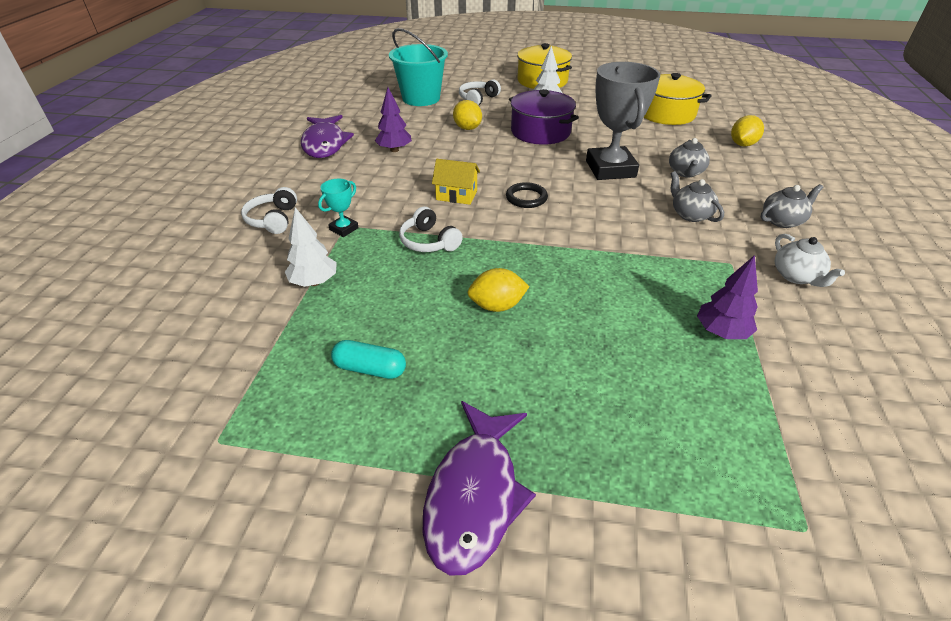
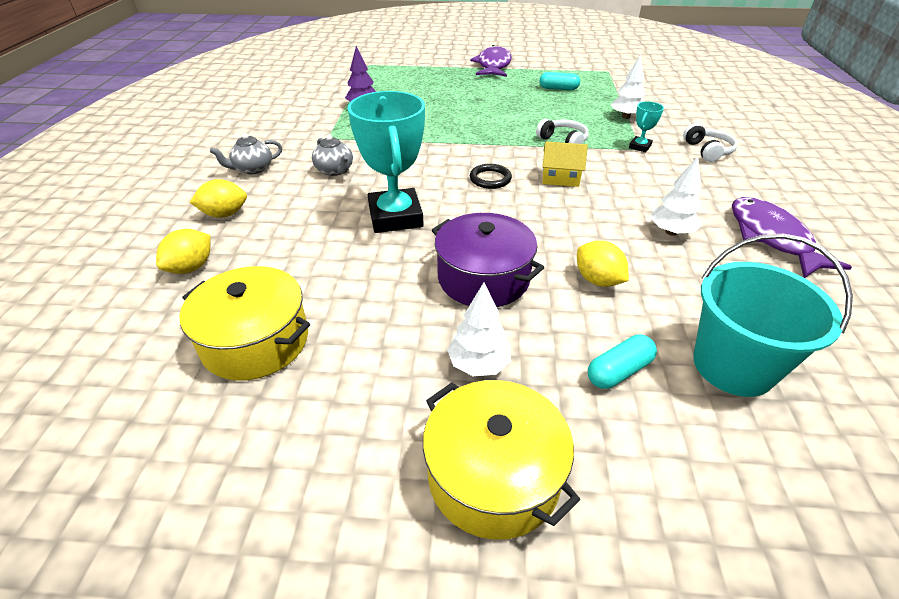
camera: 175 degrees right, 0 degrees up
purple tree [375,87,412,152] -> white tree [651,156,702,236]
white headphones [459,79,501,105] -> turquoise capsule [588,334,657,389]
yellow lemon [467,268,530,312] -> yellow lemon moved to [190,179,247,218]
grey trophy [586,62,660,180] -> turquoise trophy [348,91,425,233]
grey teapot [669,138,710,177] -> none
white teapot [775,234,845,287] -> none

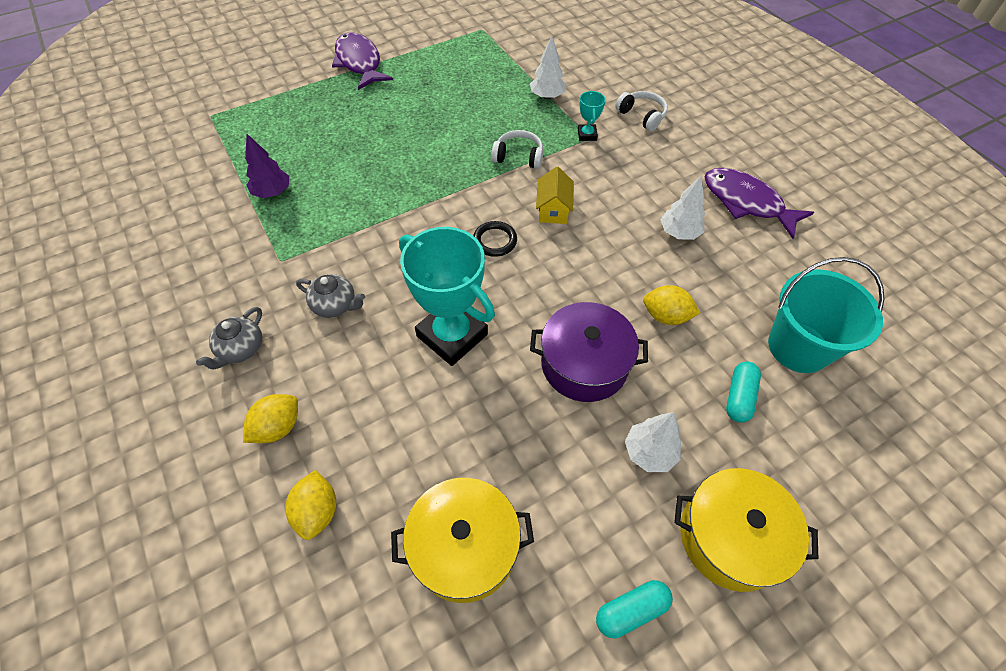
camera: 35 degrees left, 15 degrees up
turquoise capsule [539,72,580,90] -> turquoise capsule moved to [596,580,673,638]
yellow house [542,141,588,187] -> yellow house turned 60 degrees counterclockwise [536,167,574,224]

